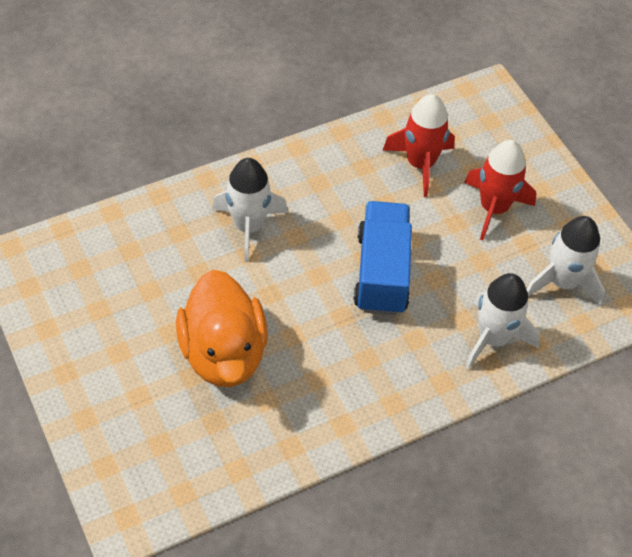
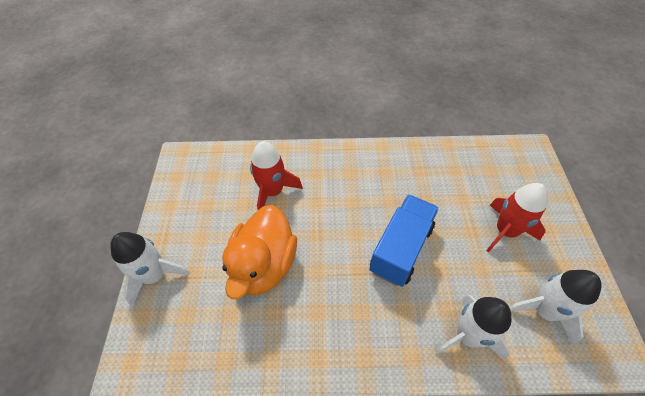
camera: 30 degrees right, 0 degrees up
white rocket [212,158,288,262] -> white rocket moved to [110,232,190,307]
red rocket [382,94,455,197] -> red rocket moved to [250,141,303,210]

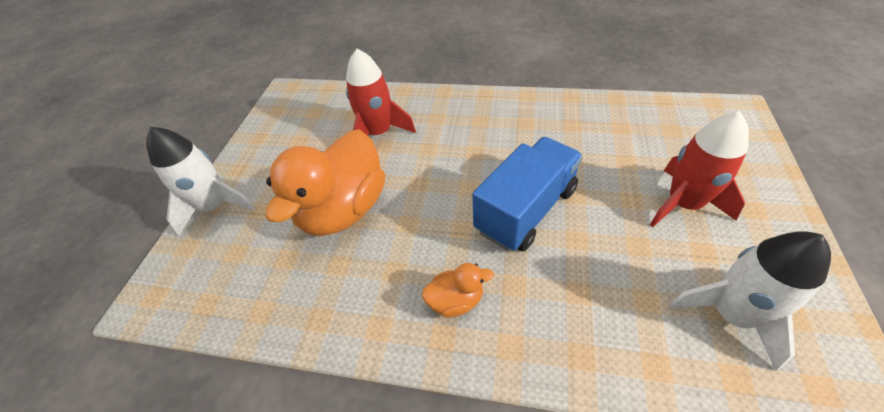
camera: 15 degrees right, 5 degrees down
white rocket [435,295,511,361] -> none
none -> orange duck [422,263,494,318]

